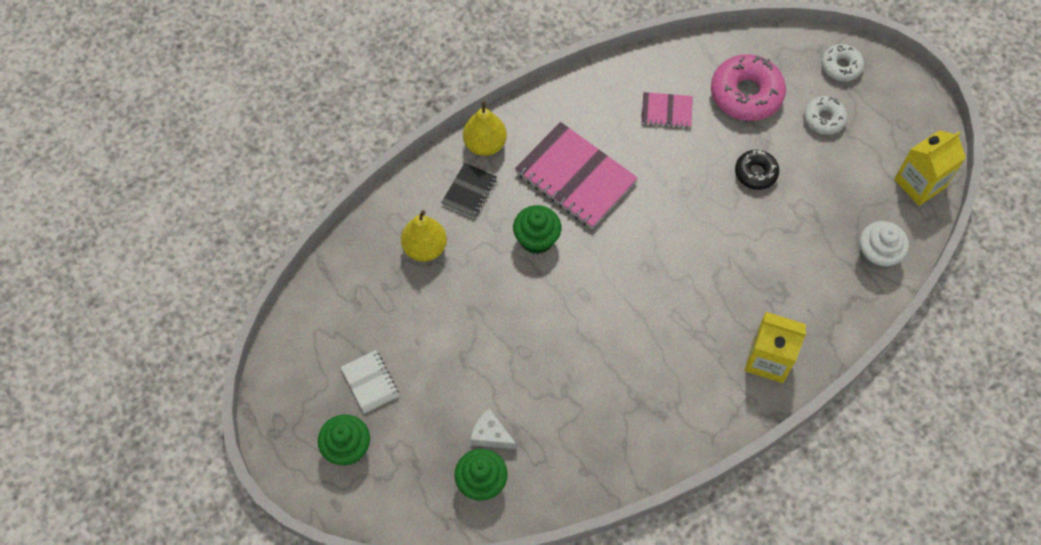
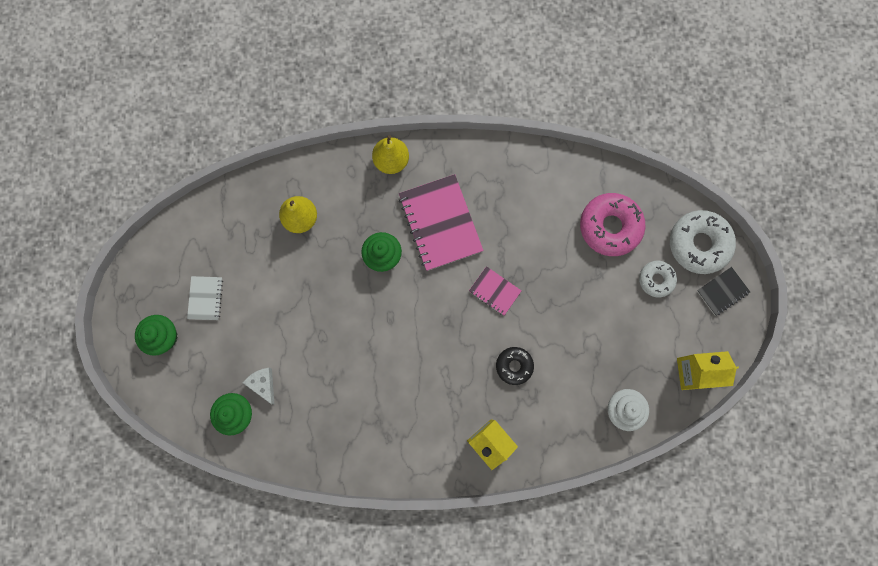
camera: 30 degrees right, 15 degrees up
black notebook [441,163,497,218] -> black notebook moved to [697,267,750,316]
pink notebook [641,92,693,128] -> pink notebook moved to [469,266,522,316]
black donut [735,150,779,190] -> black donut moved to [496,347,534,385]
white donut [821,44,864,81] -> white donut [670,210,736,274], size x1.74

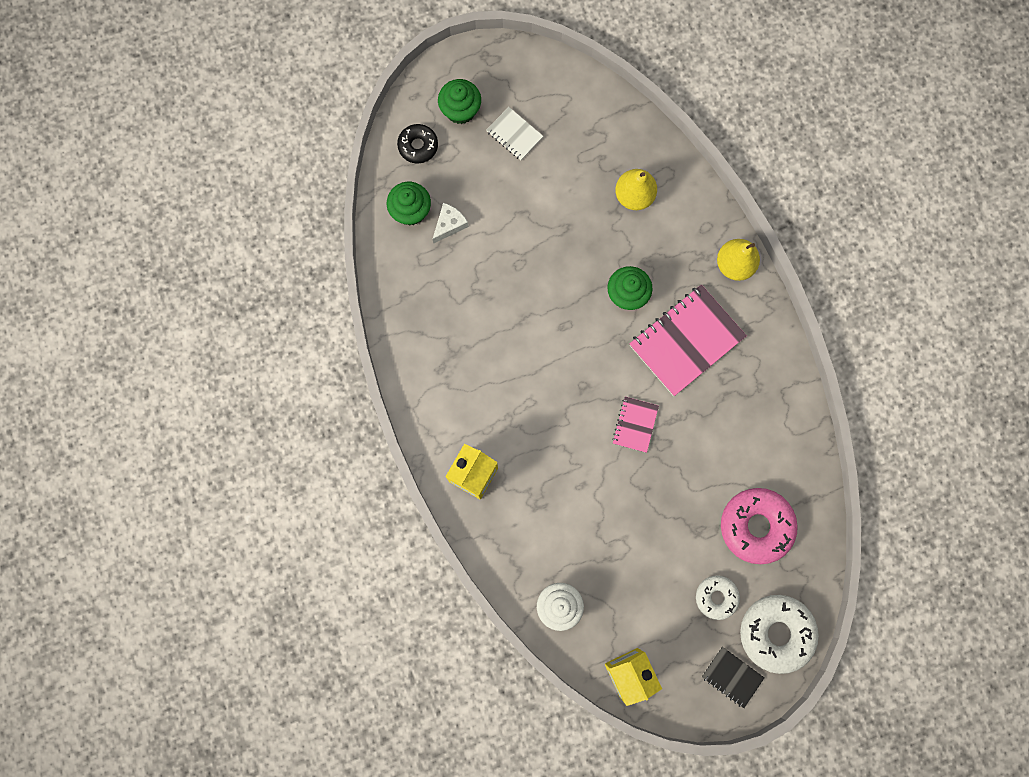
camera: 70 degrees right, 0 degrees up
white notebook [187,276,223,320] -> white notebook turned 60 degrees clockwise [487,107,543,160]
black donut [496,347,534,385] -> black donut moved to [397,124,438,164]

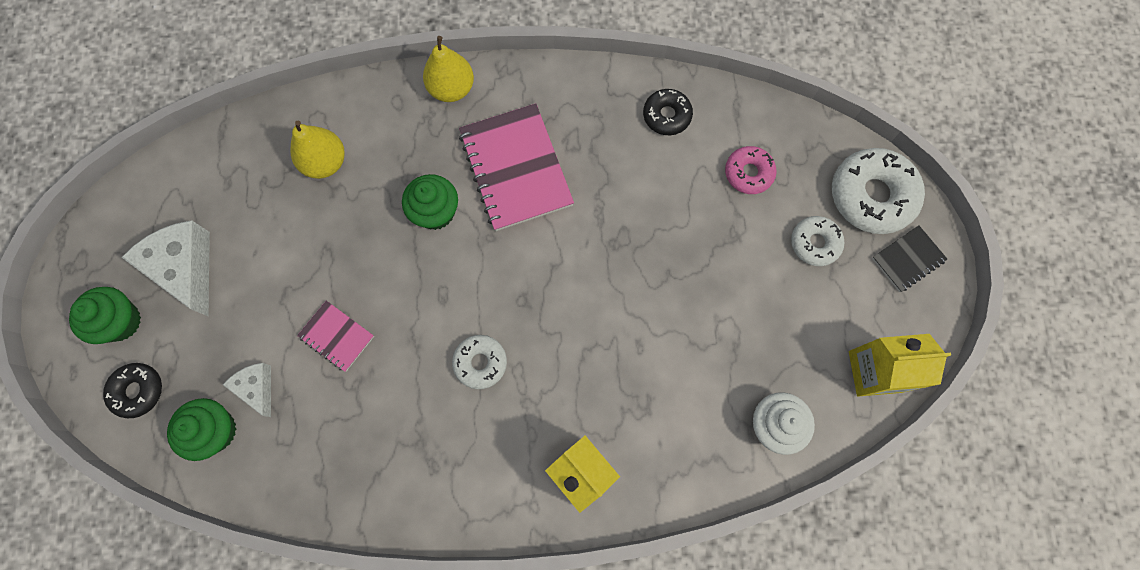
camera: 70 degrees left, 5 degrees down
white notebook [487,107,543,160] -> white cheese [122,220,210,317]
pink notebook [612,397,659,453] -> pink notebook moved to [297,301,374,372]
pink donut [721,488,798,564] -> pink donut [725,146,777,194], size x0.57
none -> white donut [452,335,507,389]
none -> black donut [643,89,693,135]

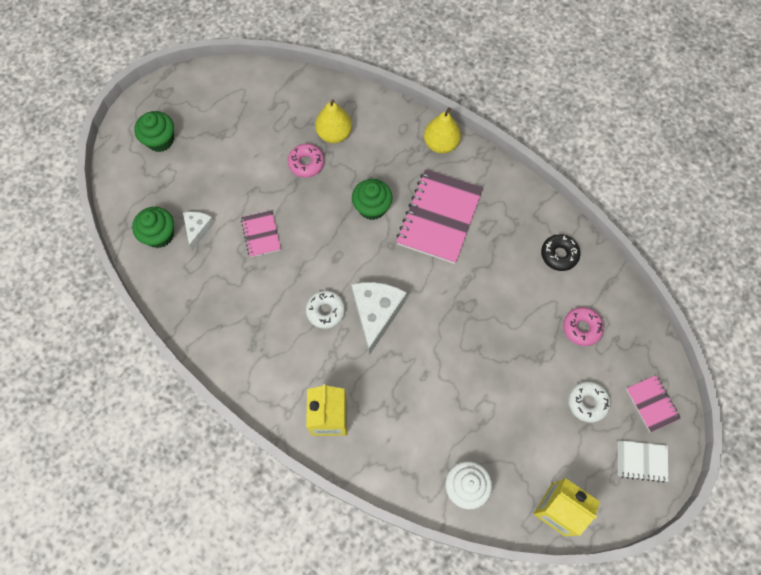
camera: 40 degrees right, 5 degrees down
black donut [103,363,162,418] -> none
white cheese [122,220,210,317] -> white cheese moved to [351,282,407,355]
white donut [832,148,925,234] -> pink notebook [626,375,681,432]
black notebook [872,225,947,292] -> white notebook [618,440,669,483]
none -> pink donut [288,144,324,178]

